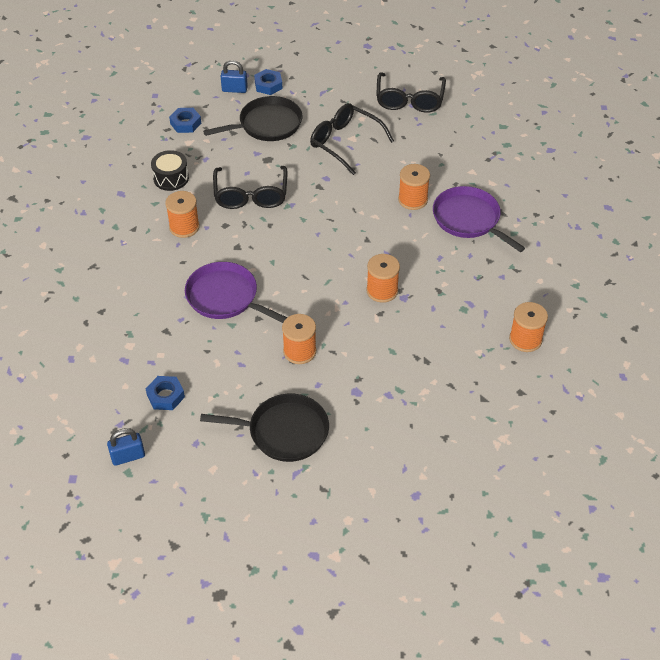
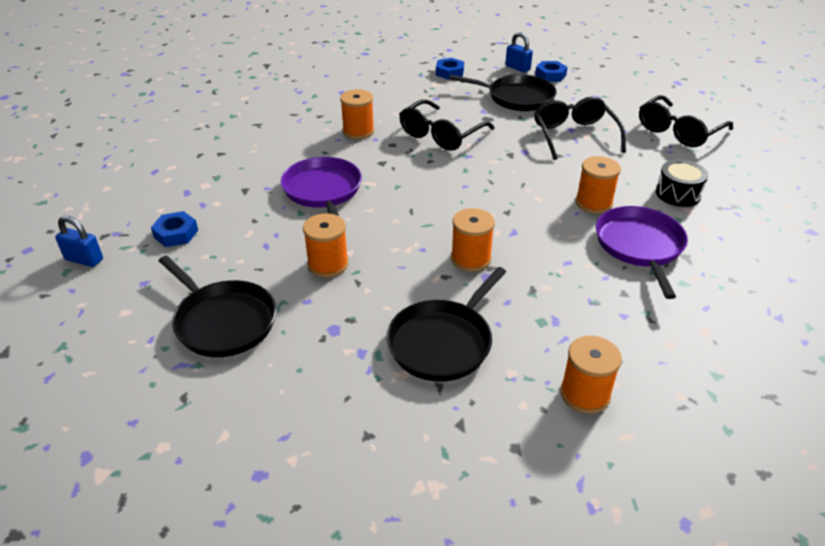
camera: 40 degrees right, 10 degrees down
black drum [151,150,189,191] -> black drum moved to [656,160,708,207]
none -> black pan [386,267,506,381]

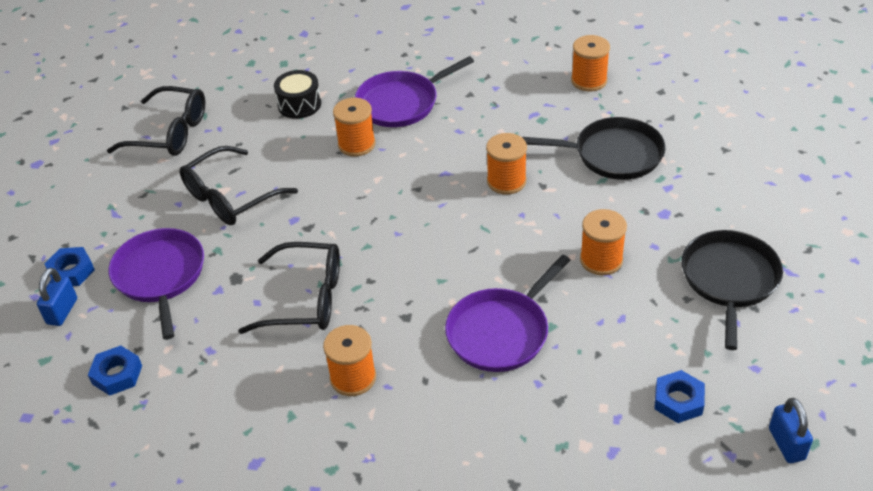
camera: 120 degrees left, 5 degrees up
black pan [449,74,557,111] -> purple pan [109,228,204,340]

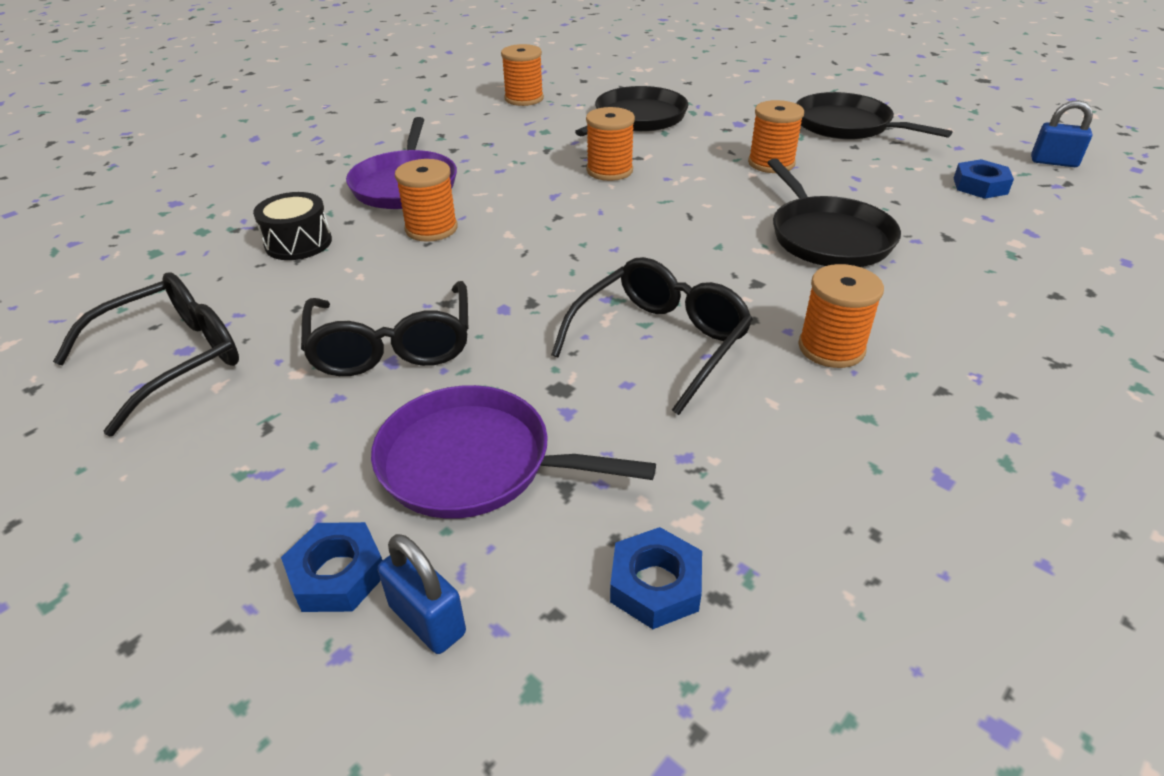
camera: 60 degrees left, 5 degrees down
purple pan [445,254,570,372] -> black pan [767,159,901,267]

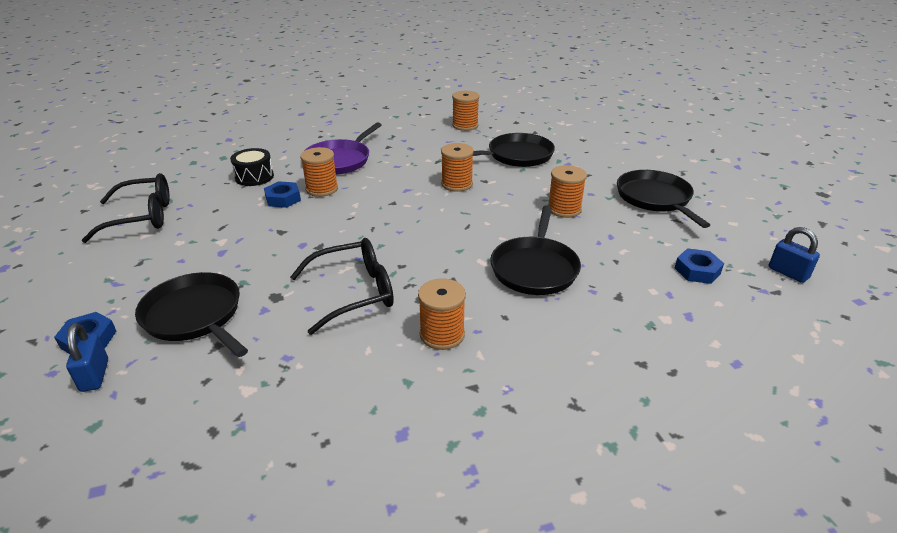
camera: 30 degrees right, 5 degrees down
black glasses [301,281,468,376] -> none
purple pan [371,385,656,519] -> black pan [135,272,248,357]
blue nut [610,527,702,629] -> blue nut moved to [264,181,301,208]

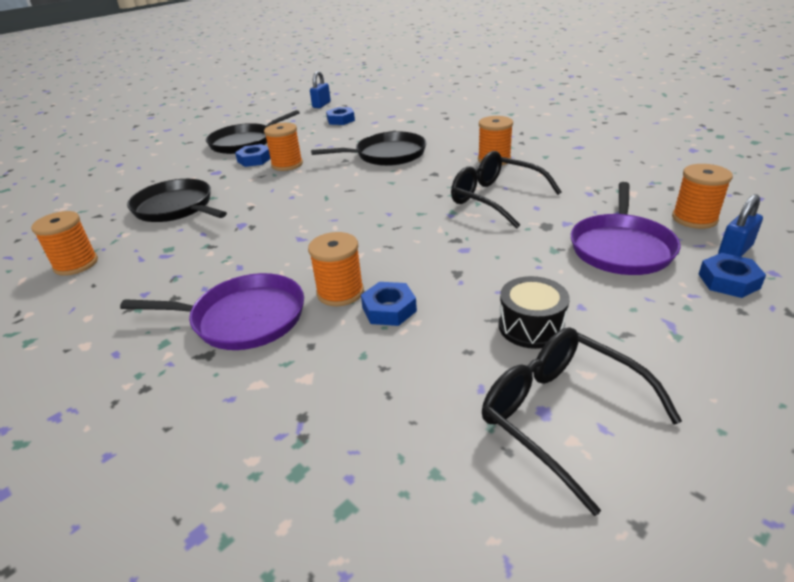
camera: 115 degrees left, 0 degrees up
black pan [135,272,248,357] -> purple pan [571,182,680,275]
black drum [230,148,274,186] -> black drum moved to [499,276,570,349]
orange spool [441,143,474,192] -> orange spool moved to [672,164,733,229]
none -> blue nut [235,144,271,167]

